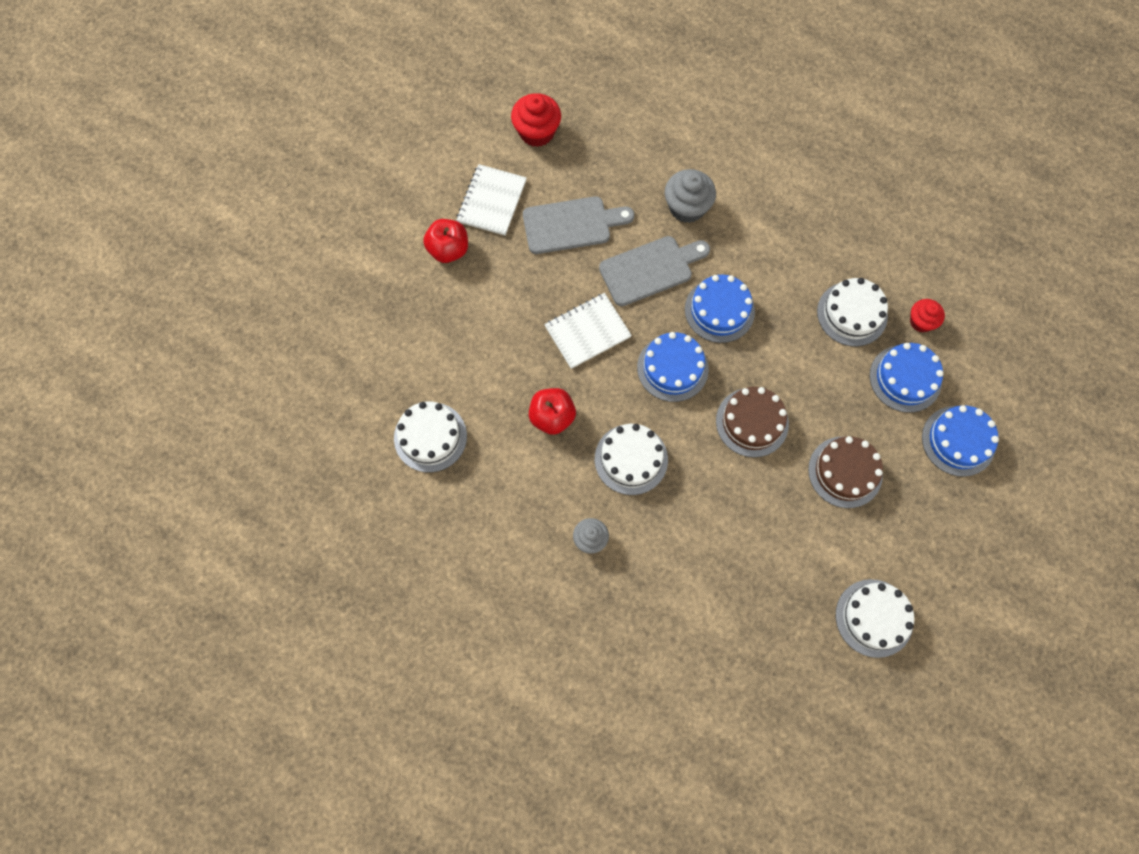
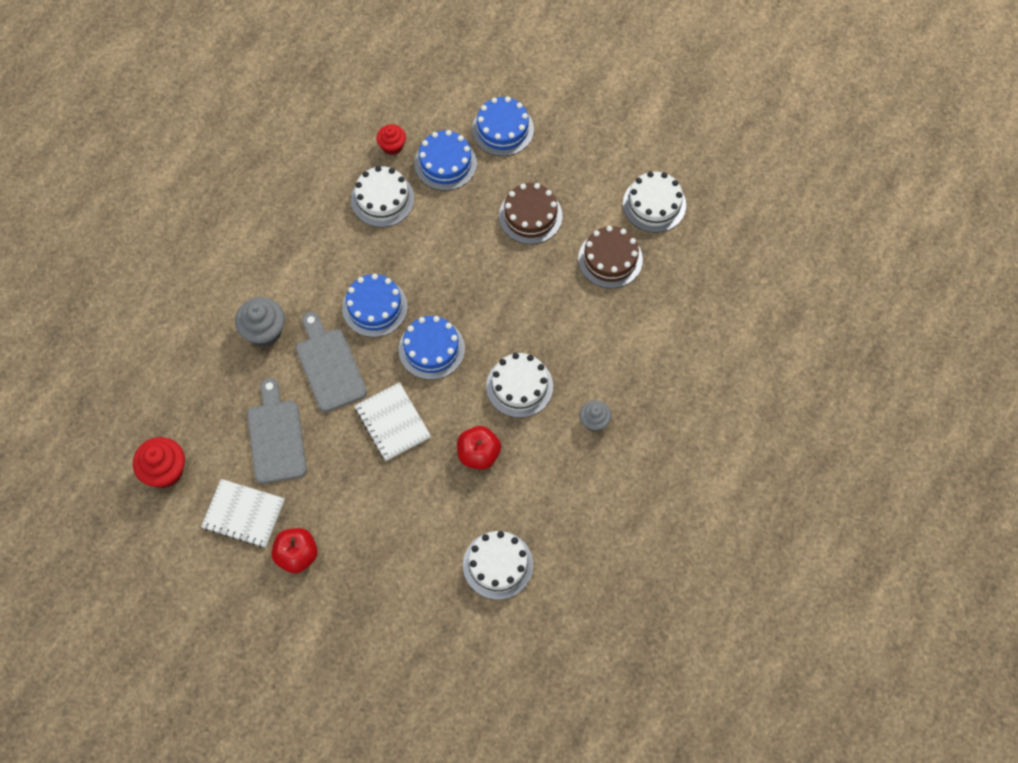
camera: 90 degrees left, 5 degrees down
brown cake [716,387,789,457] -> brown cake moved to [578,226,643,288]

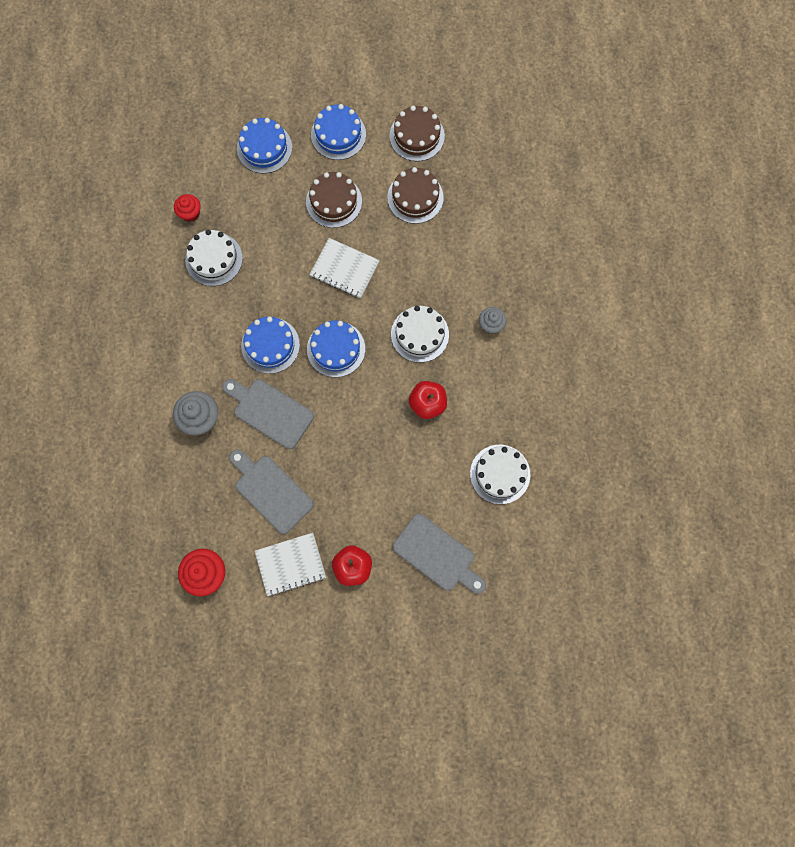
camera: 35 degrees left, 10 degrees up
white notebook [354,382,431,461] -> white notebook moved to [310,238,380,298]
blue cake [414,130,477,191] -> blue cake moved to [311,104,366,160]
white cake [623,171,686,233] -> brown cake [389,106,445,161]
none -> grey cutting board [393,514,486,594]

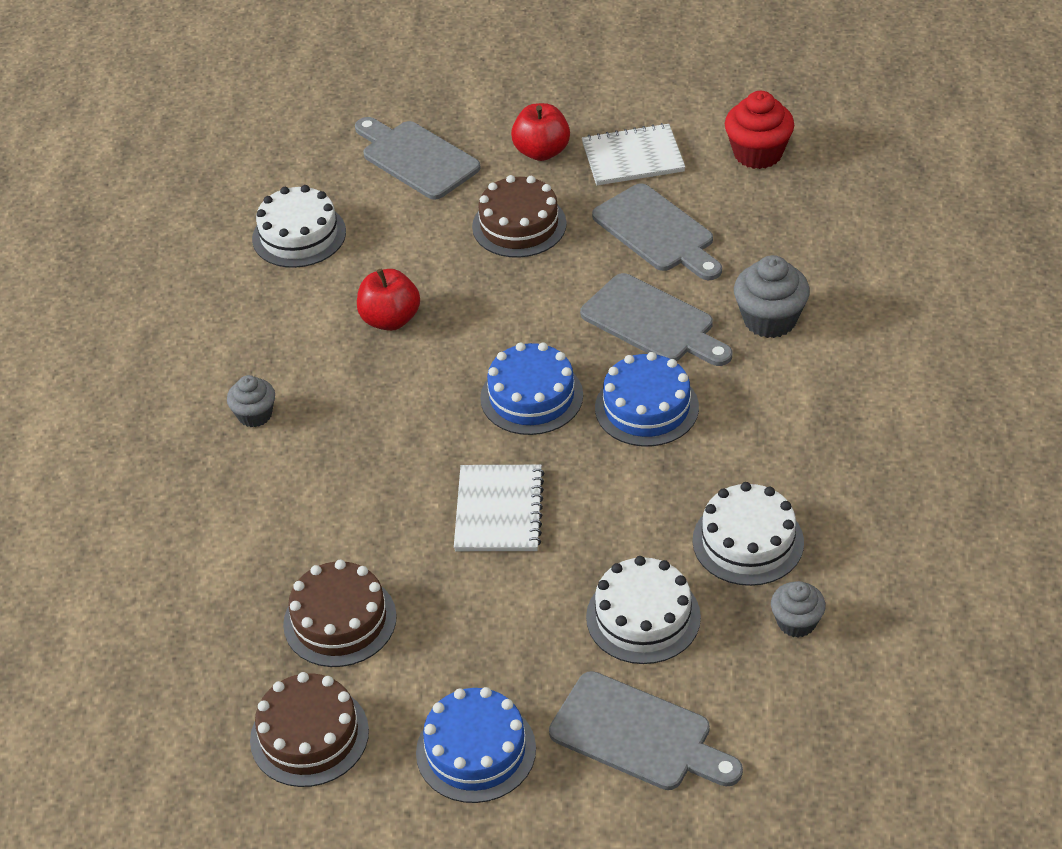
camera: 170 degrees left, 30 degrees down
red cupcake [174,194,201,222] -> grey cupcake [771,581,826,637]
blue cake [237,118,292,174] -> grey cutting board [549,671,743,790]
brown cake [306,172,362,228] -> brown cake moved to [472,175,567,257]
white notebook [310,238,380,298] -> white notebook turned 60 degrees clockwise [454,465,544,551]
white cake [391,306,449,363] -> white cake moved to [586,556,701,664]

